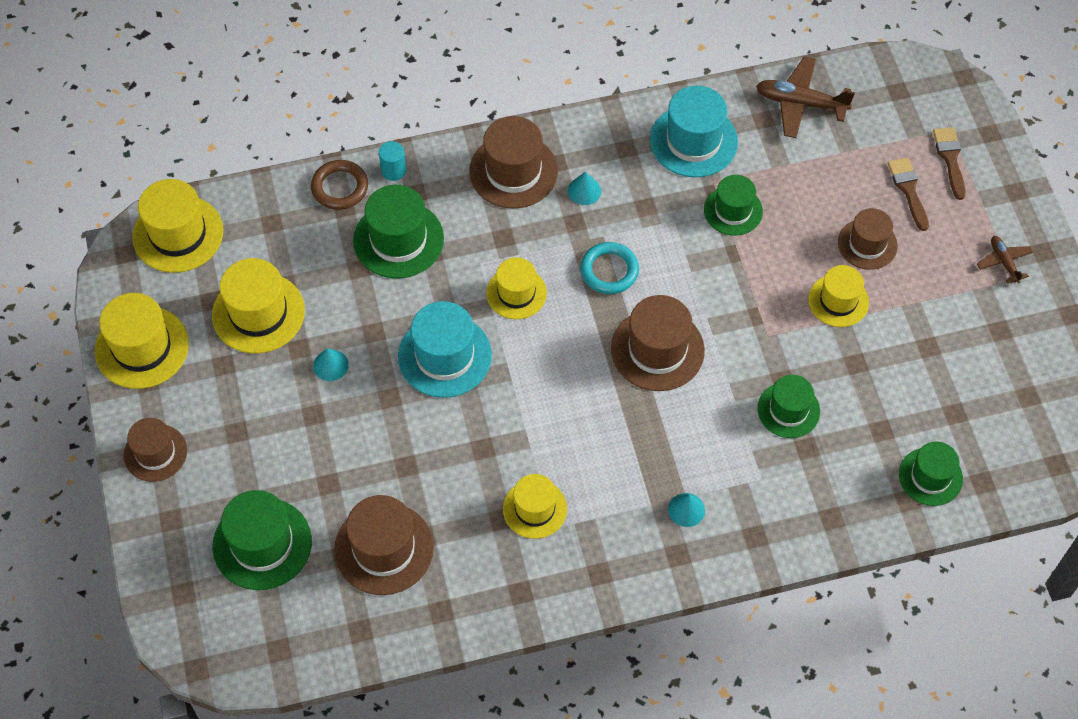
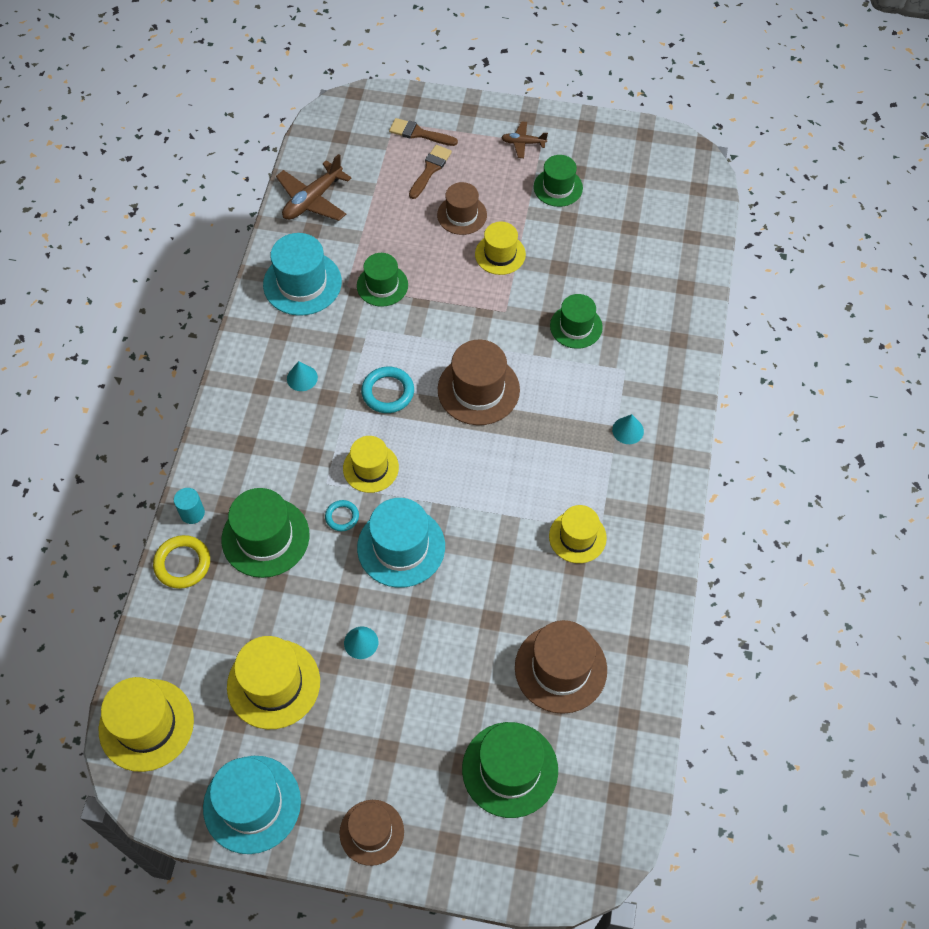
camera: 65 degrees left, 0 degrees up
yellow hat [95,293,189,389] -> turquoise hat [203,756,301,854]
brown ring [311,160,368,210] -> yellow ring [153,535,210,589]
brown hat [469,116,558,209] -> none
brown brush [888,157,929,231] -> brown brush turned 105 degrees clockwise [409,145,452,199]
green hat [899,441,963,506] -> green hat moved to [534,155,583,207]
none -> turquoise ring [325,500,359,531]

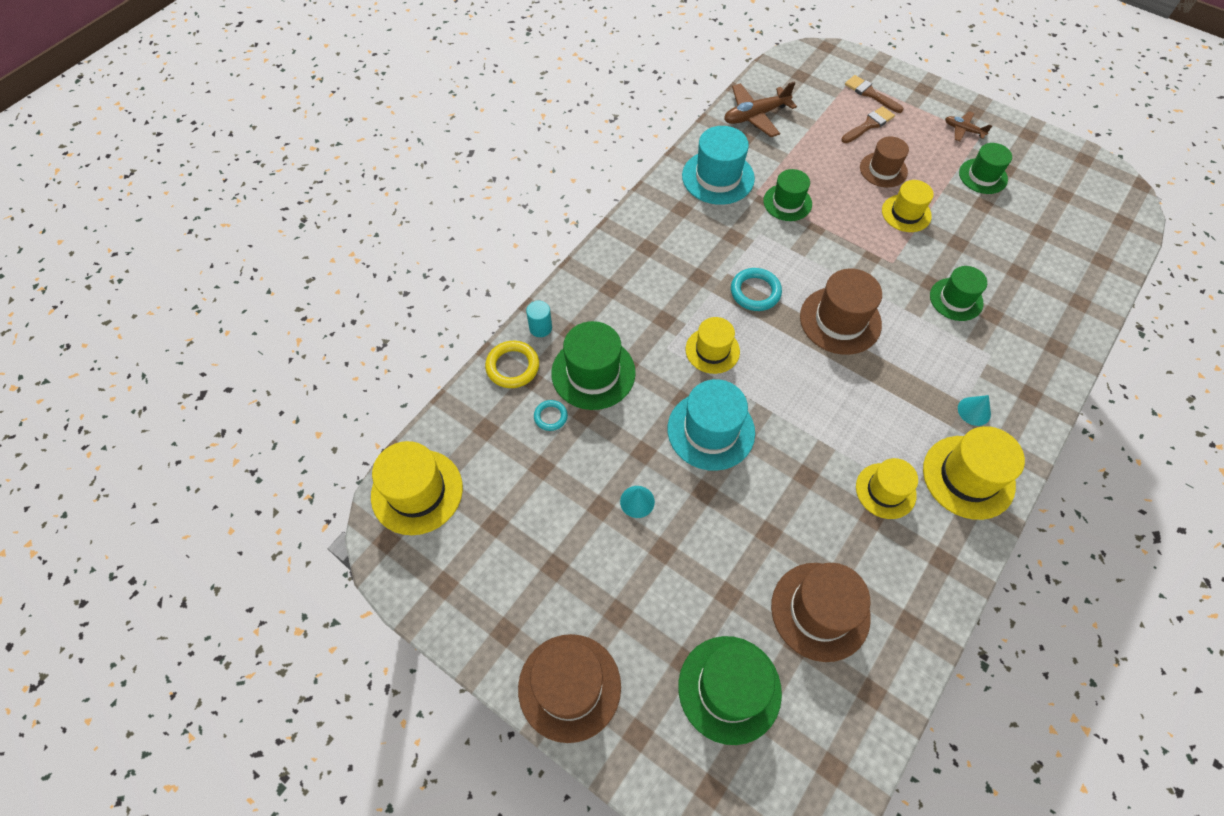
camera: 25 degrees right, 0 degrees up
turquoise hat [203,756,301,854] -> none
yellow hat [227,636,320,729] -> yellow hat moved to [923,426,1025,520]
turquoise cone [287,361,318,391] -> none
turquoise ring [325,500,359,531] -> turquoise ring moved to [534,400,568,431]
brown hat [340,800,404,866] -> brown hat [518,634,621,743], size x1.52

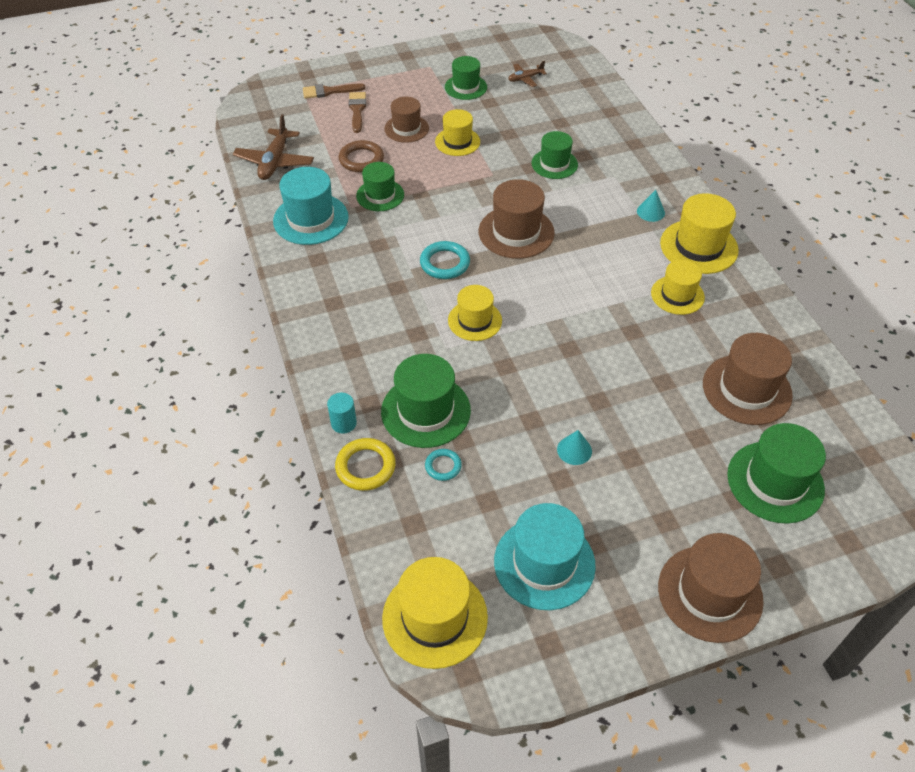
camera: 55 degrees left, 10 degrees down
turquoise hat [667,379,755,471] -> turquoise hat moved to [494,503,596,610]
brown plane [945,111,992,141] -> brown plane moved to [508,61,547,87]
none -> brown ring [339,140,384,172]

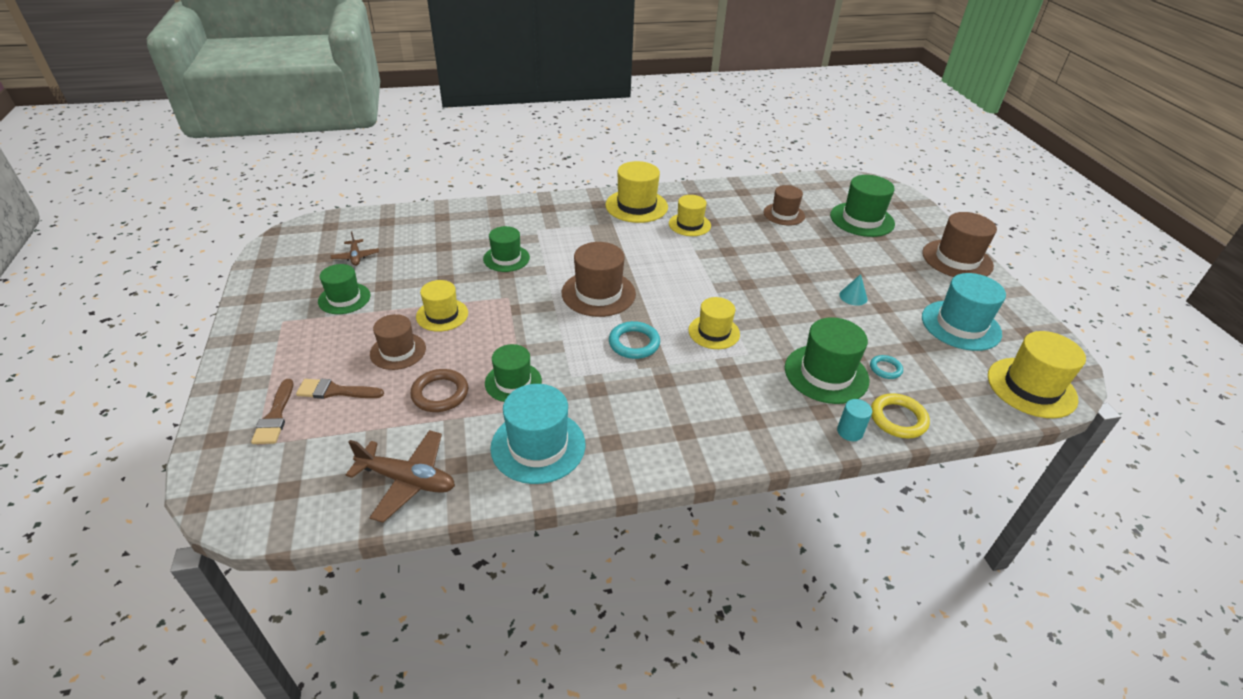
camera: 85 degrees left, 10 degrees down
turquoise cone [637,190,665,222] -> none
brown hat [703,333,793,425] -> brown hat [763,185,805,225], size x0.66

